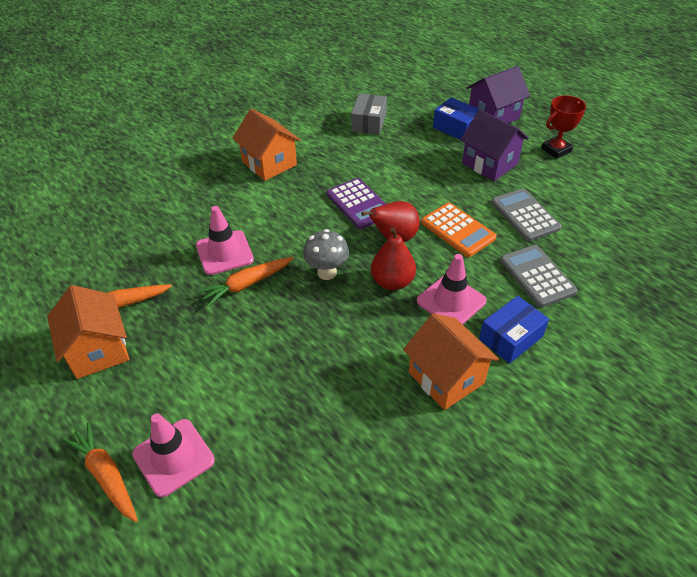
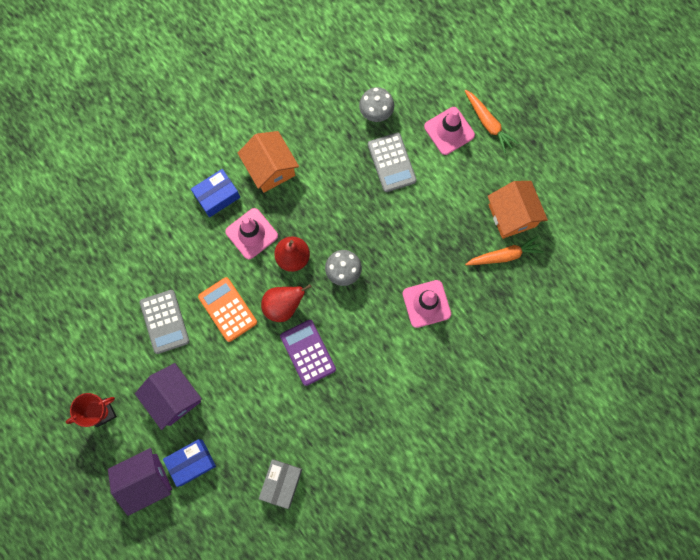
camera: 175 degrees left, 30 degrees up
orange carrot [198,257,293,307] -> none
orange house [232,109,300,181] -> none
blue box [433,97,480,140] -> blue box turned 75 degrees counterclockwise [163,439,216,487]
grey calculator [500,245,577,308] -> grey calculator moved to [368,132,417,192]
none -> grey mushroom [359,87,394,122]

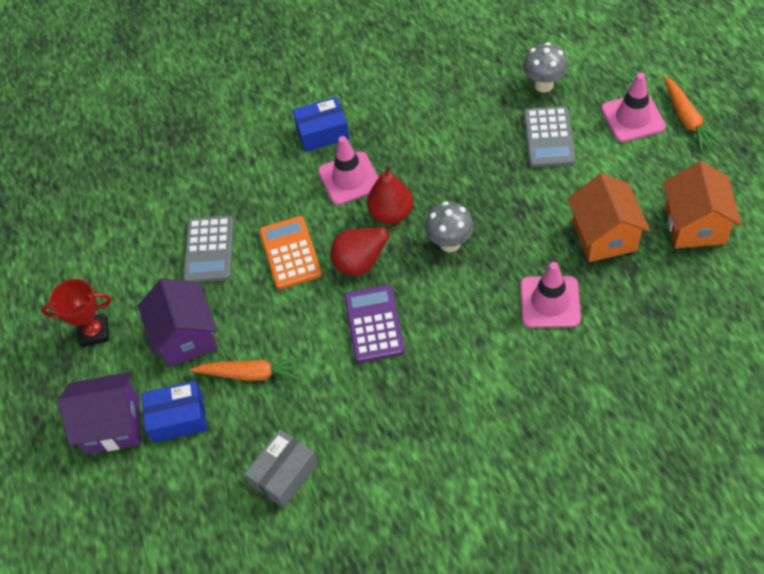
camera: 25 degrees right, 20 degrees down
orange house [238,131,299,193] -> orange house moved to [568,173,650,262]
orange carrot [465,236,544,265] -> orange carrot moved to [190,357,302,381]

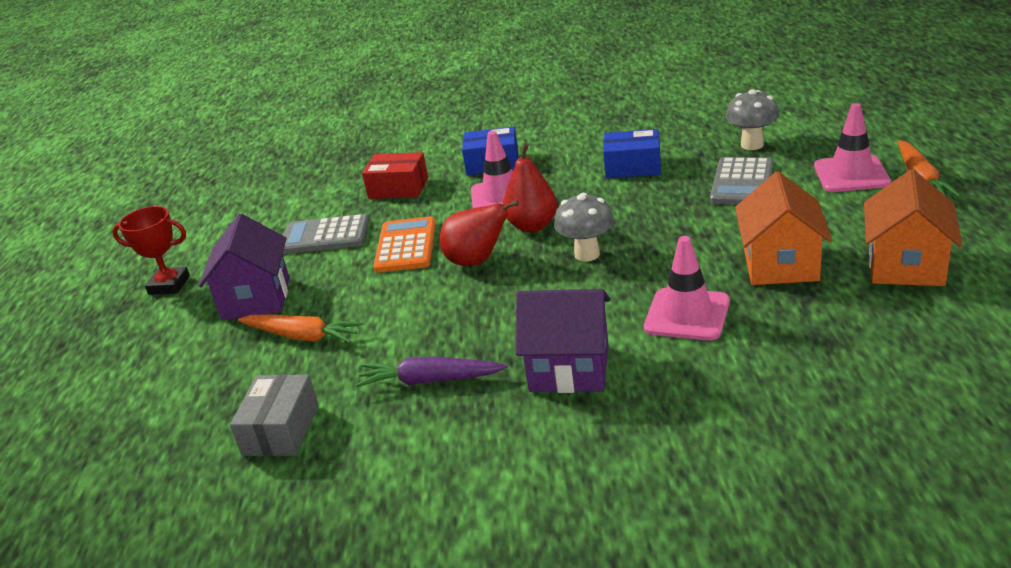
camera: 15 degrees right, 25 degrees down
purple house [58,372,141,454] -> purple house moved to [515,289,610,393]
blue box [141,381,207,443] -> blue box moved to [603,129,661,178]
grey calculator [183,215,234,282] -> grey calculator turned 75 degrees clockwise [283,214,369,254]
grey box [244,429,318,508] -> grey box turned 45 degrees counterclockwise [230,374,319,456]
purple calculator [344,285,405,363] -> none
none -> purple carrot [356,356,507,387]
none -> red box [362,152,428,199]

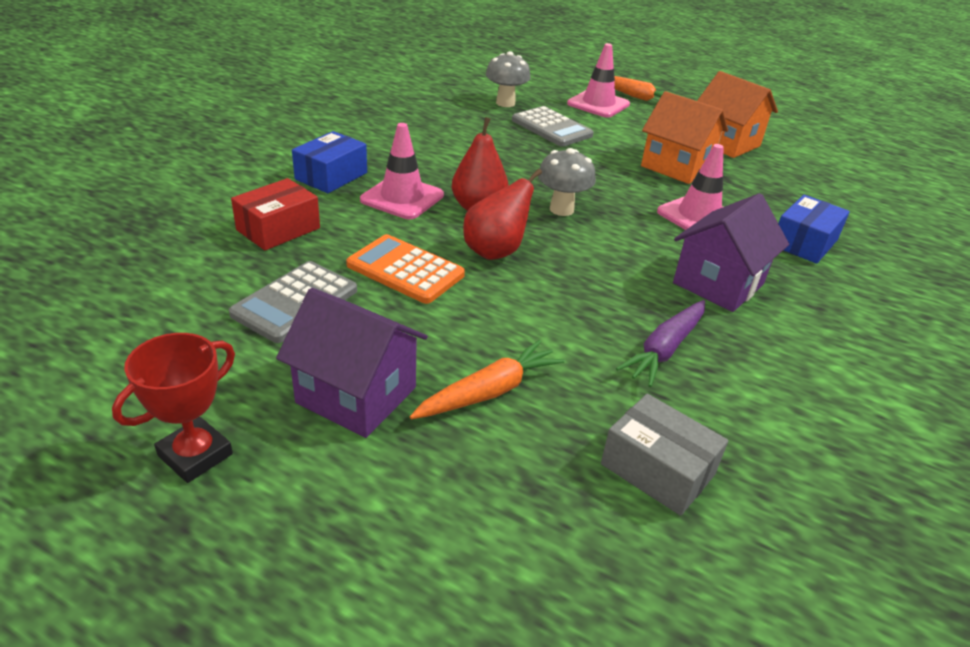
camera: 65 degrees left, 5 degrees up
blue box [603,129,661,178] -> blue box moved to [778,195,850,264]

